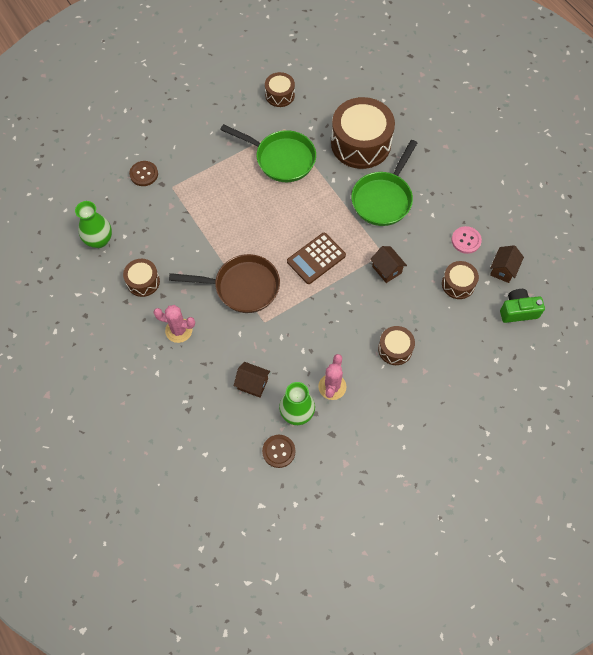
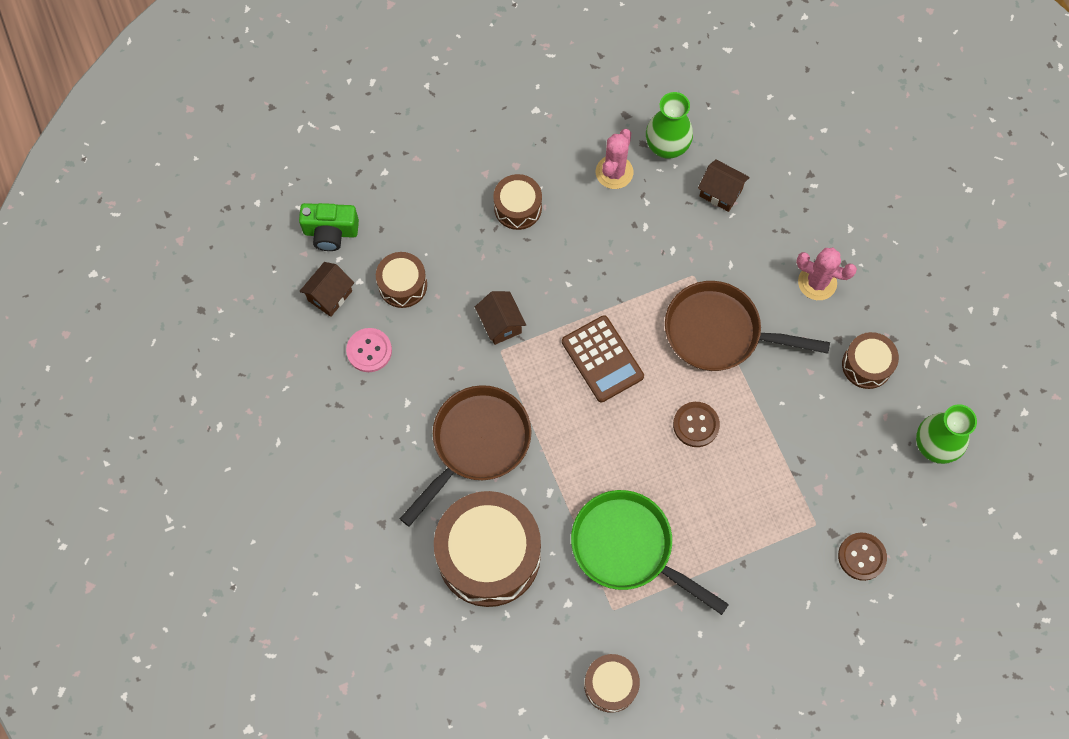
camera: 170 degrees left, 5 degrees up
brown button [262,435,295,468] -> brown button moved to [673,402,720,447]
brown calculator [287,233,346,284] -> brown calculator turned 90 degrees clockwise [562,315,644,402]
green pan [351,140,417,226] -> brown pan [400,385,531,527]

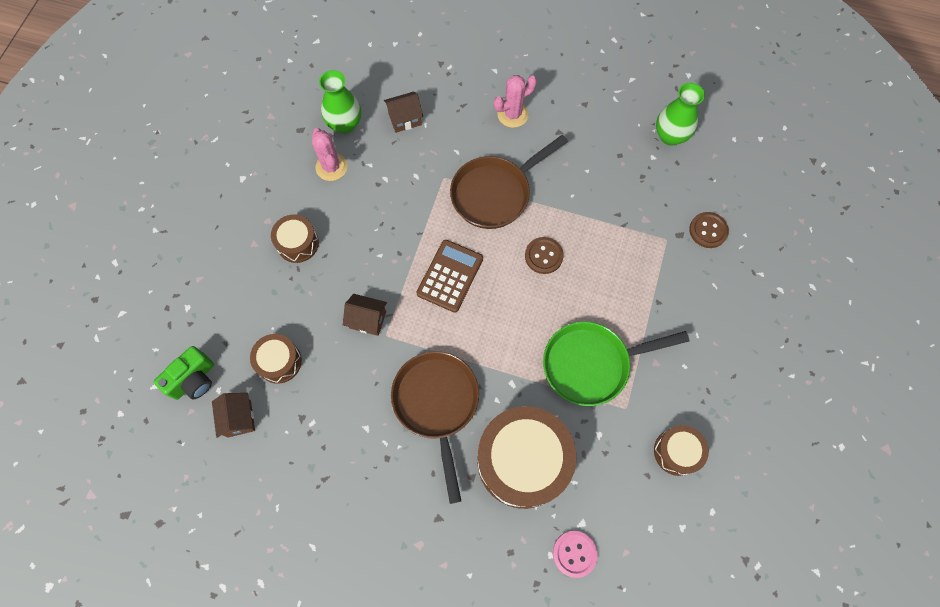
camera: 50 degrees left, 0 degrees up
pink button [346,328,392,372] -> pink button moved to [553,531,598,578]
brown calculator [562,315,644,402] -> brown calculator turned 75 degrees counterclockwise [416,240,483,313]
brown drum [842,332,899,389] -> none

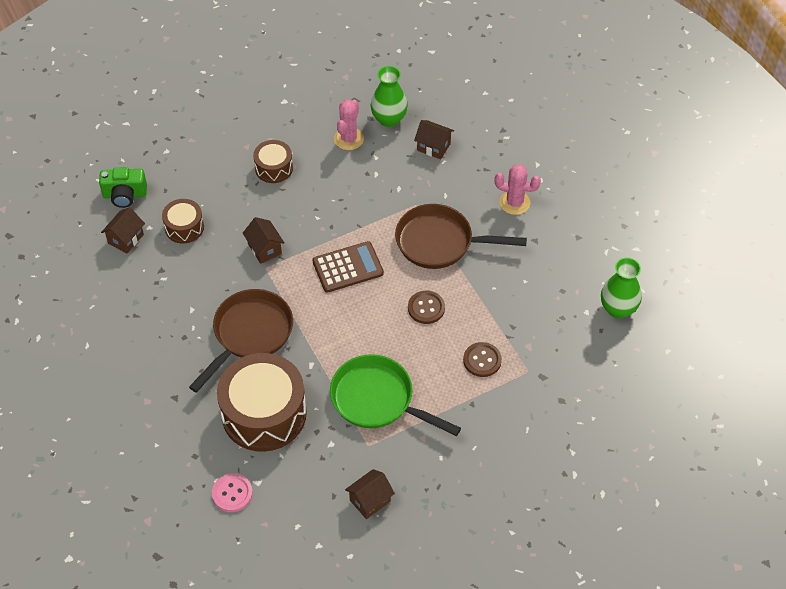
camera: 45 degrees right, 15 degrees down
brown drum [654,425,709,476] -> brown house [345,469,395,519]
brown button [689,212,729,248] -> brown button moved to [463,342,502,377]

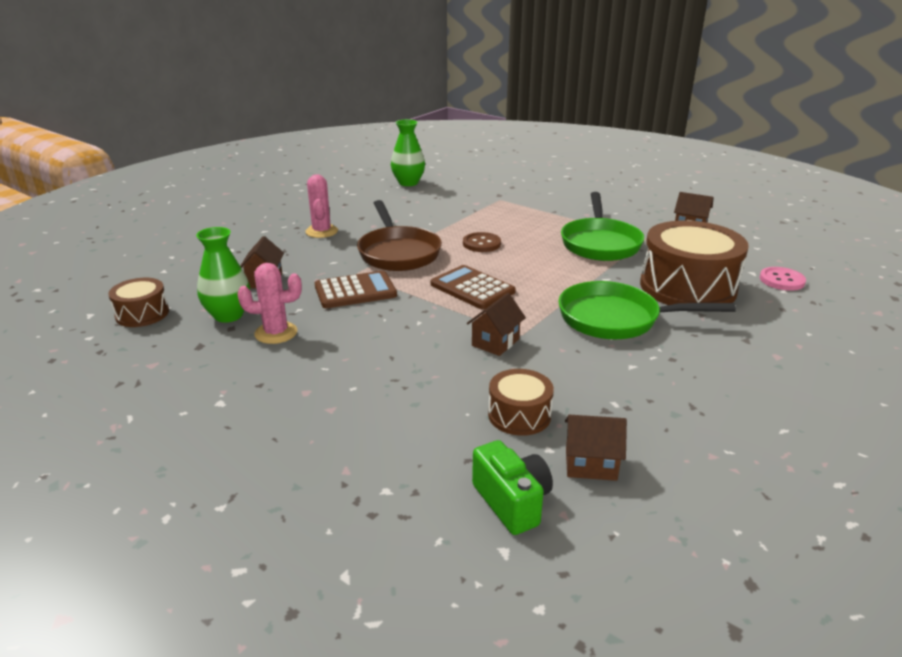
camera: 115 degrees left, 25 degrees down
brown pan [189,289,293,393] -> green pan [558,281,736,339]
brown drum [253,140,293,183] -> brown drum moved to [108,278,169,327]
brown button [463,342,502,377] -> none
none -> brown calculator [315,271,397,308]

